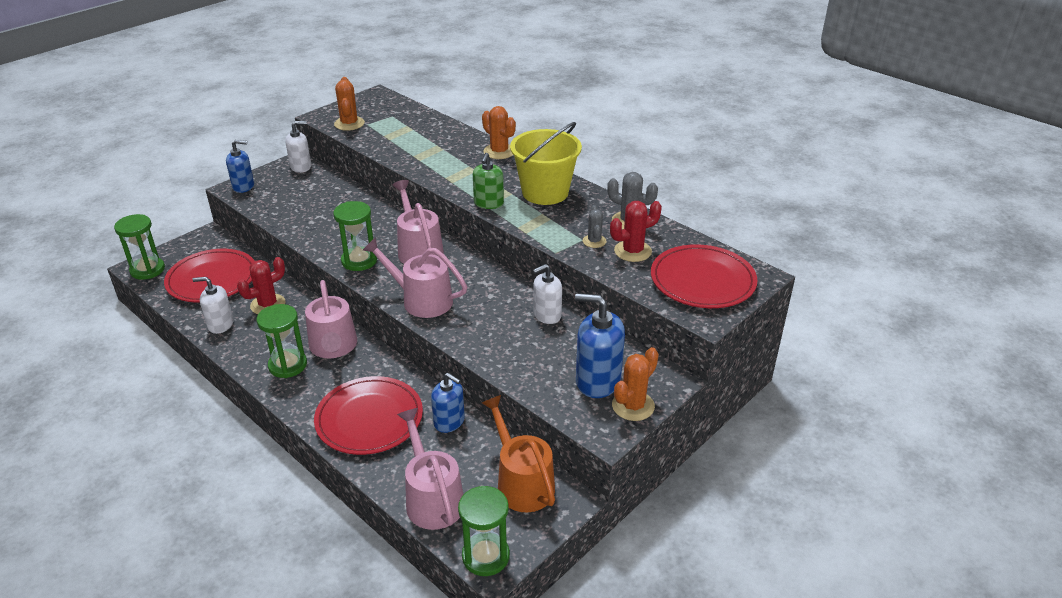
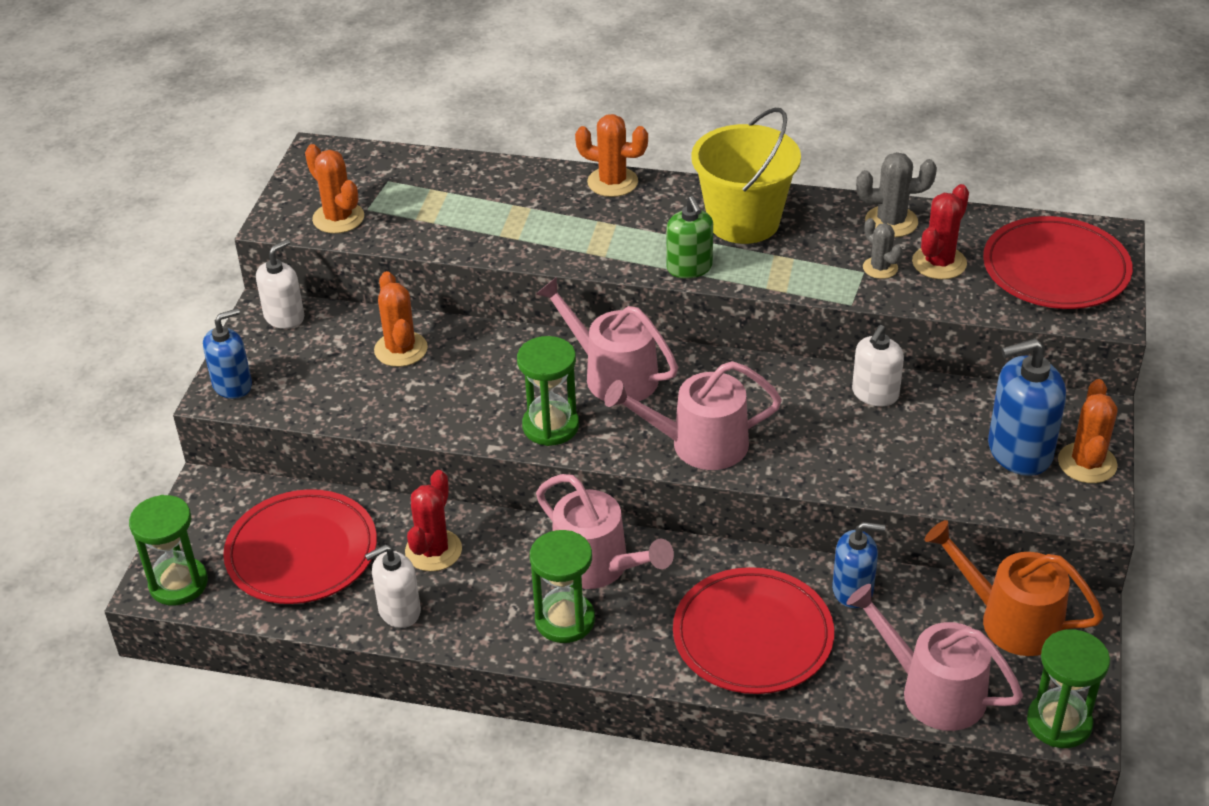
camera: 30 degrees left, 5 degrees up
none -> orange cactus [374,271,428,367]

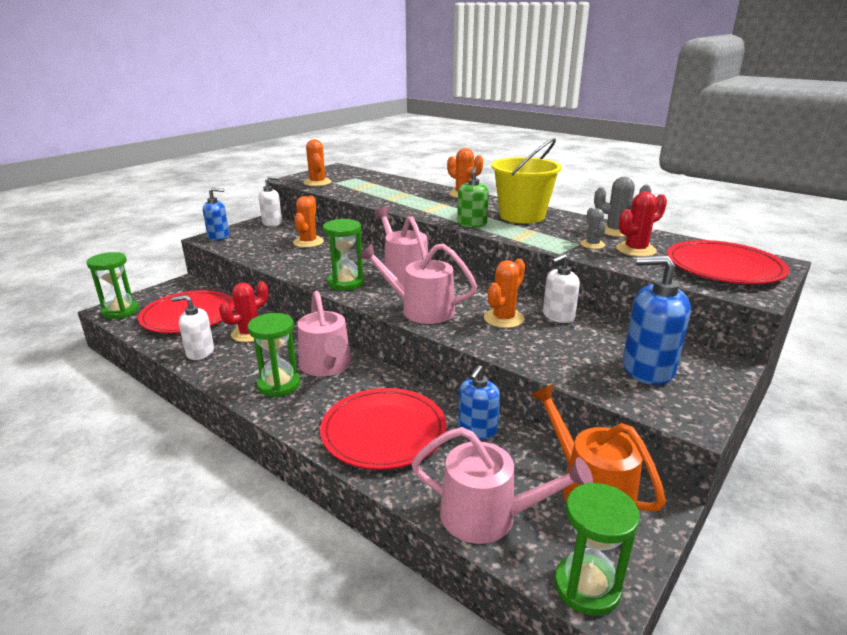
camera: 25 degrees right, 15 degrees down
blue soap dispenser [832,522,886,608] -> blue soap dispenser turned 90 degrees clockwise [458,365,500,440]
pink watering can [846,584,1023,731] -> pink watering can turned 135 degrees clockwise [411,427,593,544]
orange cactus [1058,379,1118,483] -> orange cactus moved to [484,259,525,328]

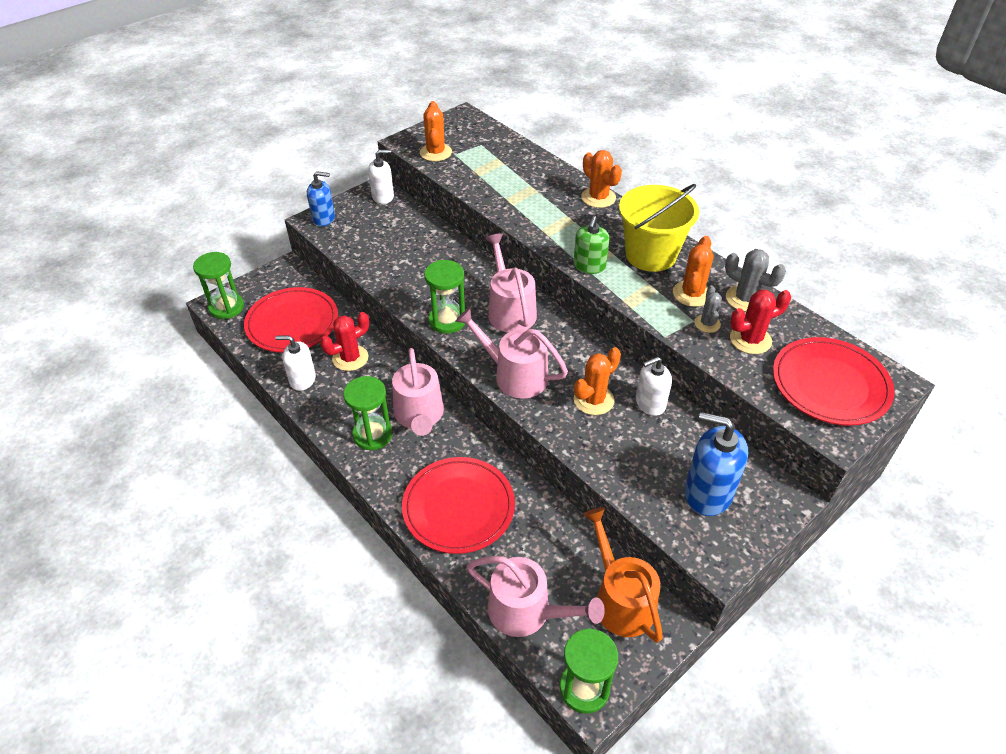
camera: 10 degrees right, 20 degrees up
orange cactus [293,196,324,248] -> orange cactus moved to [673,236,713,307]
blue soap dispenser [458,365,500,440] -> none

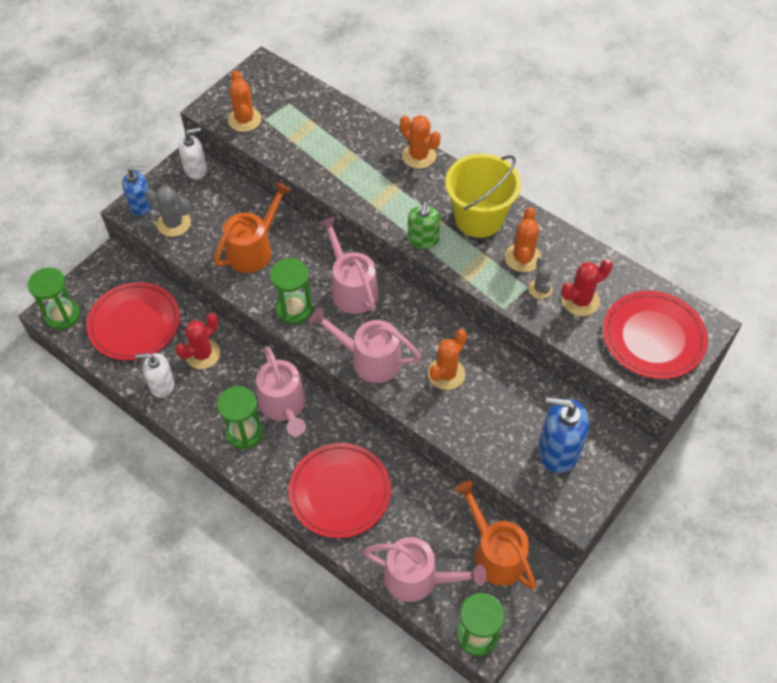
camera: 10 degrees left, 10 degrees up
white soap dispenser [636,357,672,416] -> none
grey cactus [725,249,786,312] -> grey cactus moved to [145,186,191,237]
none -> orange watering can [214,182,292,273]

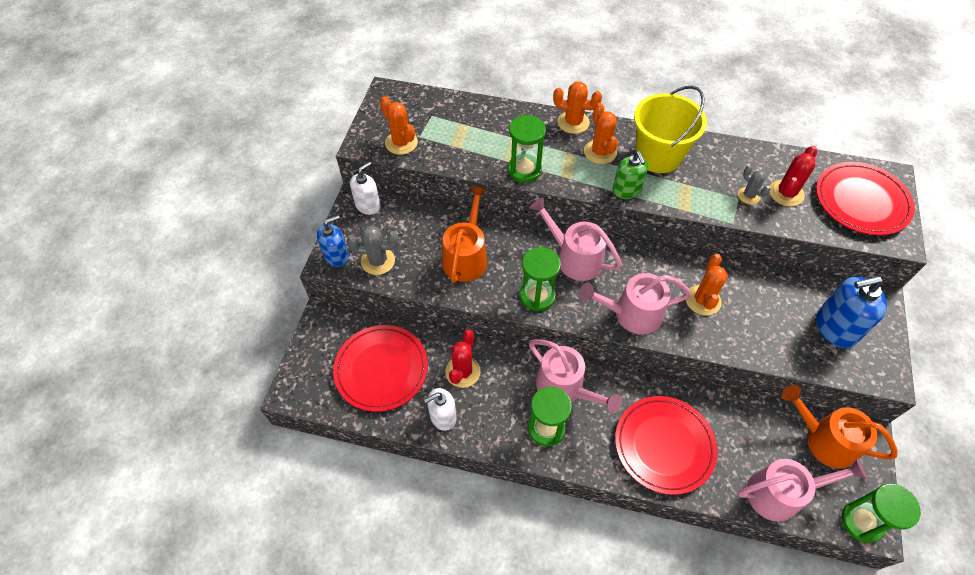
camera: 25 degrees left, 0 degrees up
green hourglass [28,268,80,330] -> green hourglass moved to [508,115,546,183]
orange cactus [505,207,541,272] -> orange cactus moved to [584,103,618,164]

